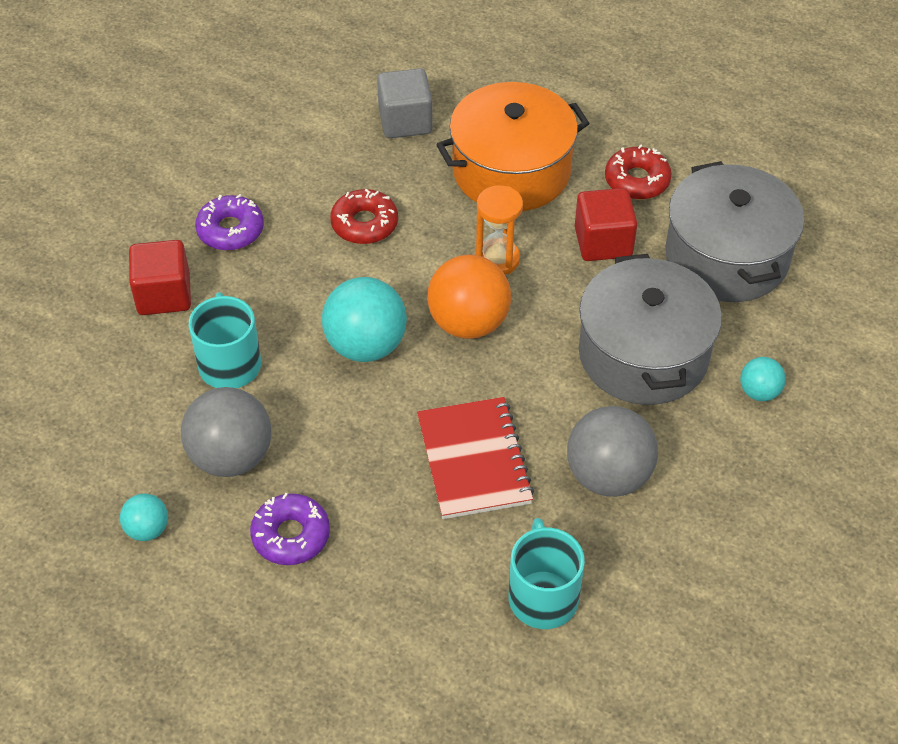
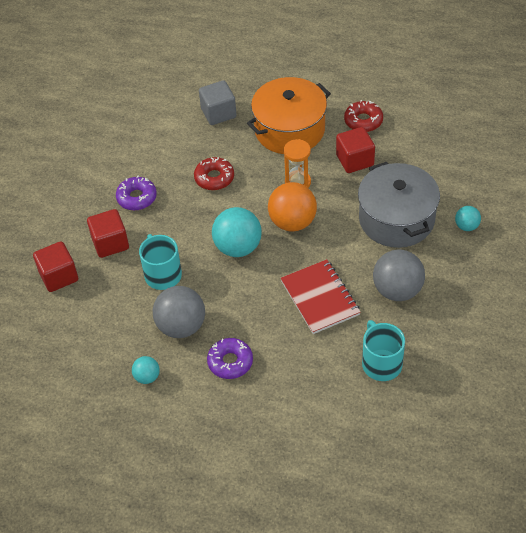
camera: 10 degrees left, 0 degrees up
grey pot [665,161,804,302] -> none
none -> red cube [33,241,78,292]

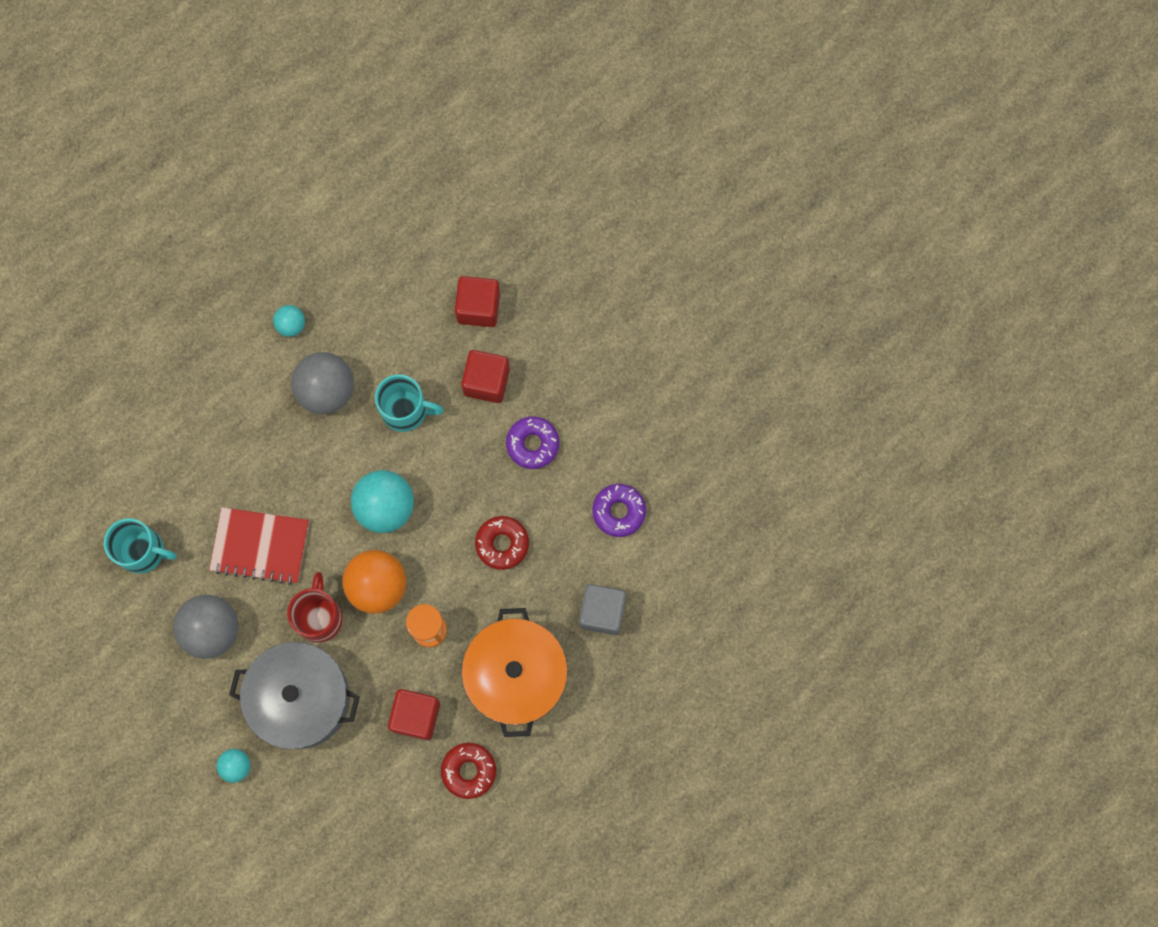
camera: 120 degrees right, 25 degrees up
purple donut [207,338,253,379] -> purple donut moved to [592,484,646,537]
none -> red mug [287,572,343,643]

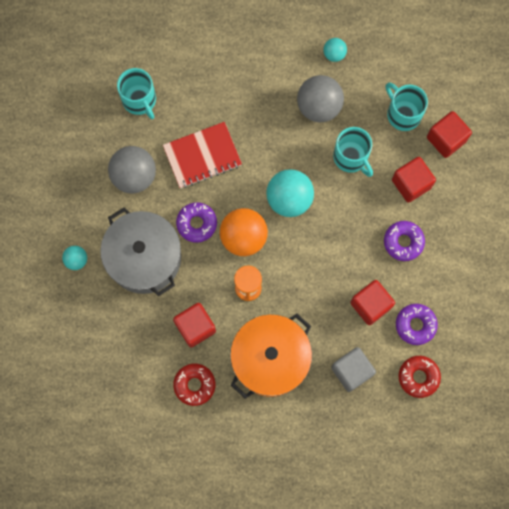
camera: 45 degrees right, 0 degrees up
red notebook [209,507,309,585] -> red notebook turned 75 degrees counterclockwise [163,122,242,189]
red mug [287,572,343,643] -> purple donut [176,202,217,243]
red donut [475,516,529,570] -> red donut moved to [398,356,441,398]
none -> red cube [350,280,395,325]
none -> turquoise mug [386,82,428,131]

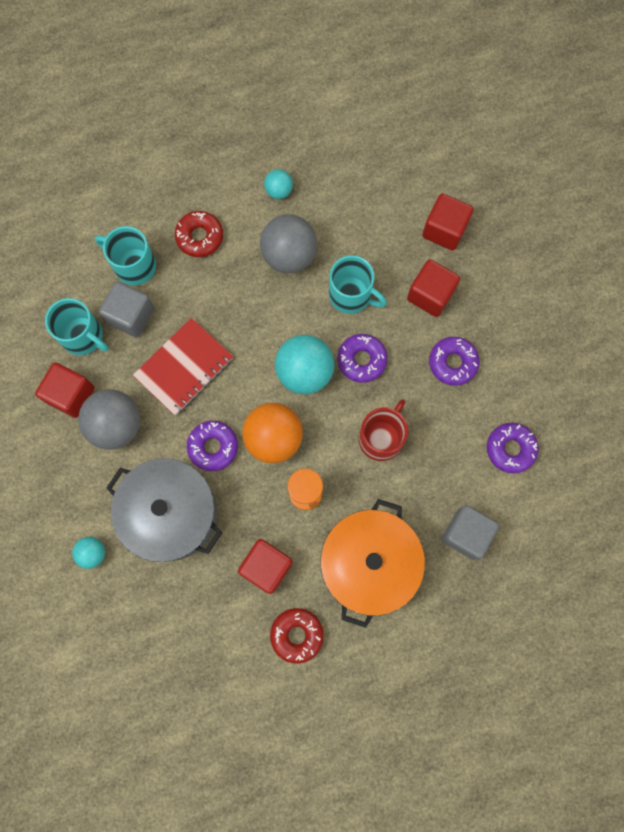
camera: 25 degrees left, 0 degrees up
red cube [350,280,395,325] -> red cube moved to [35,363,95,418]
turquoise mug [386,82,428,131] -> turquoise mug moved to [95,226,156,285]
red donut [398,356,441,398] -> red donut moved to [175,211,223,257]
none -> grey cube [99,282,154,337]
none -> purple donut [338,334,387,383]
none -> red mug [359,399,408,461]

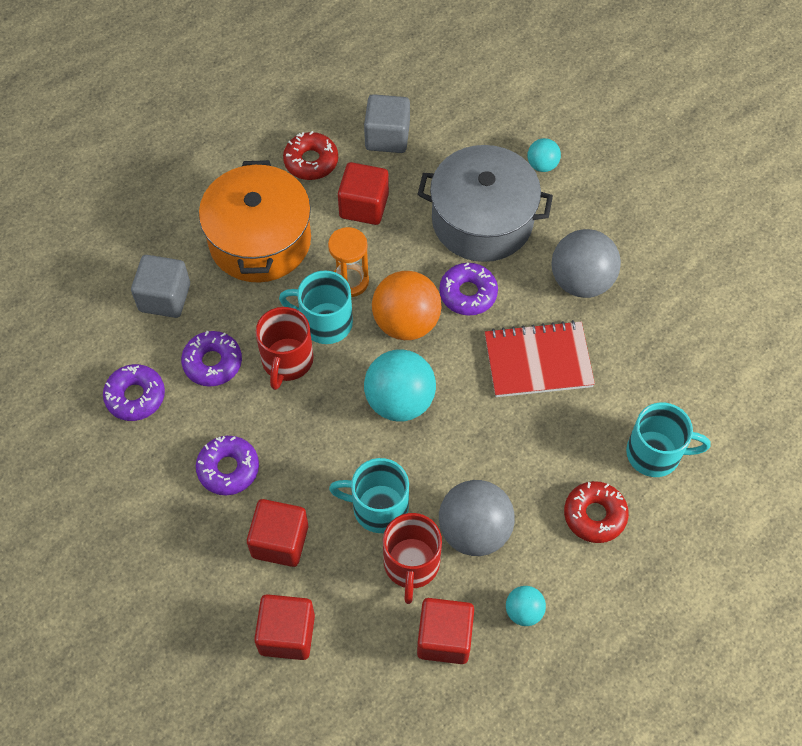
camera: 160 degrees right, 15 degrees down
red cube [35,363,95,418] -> red cube moved to [417,598,474,664]
turquoise mug [45,298,109,355] -> turquoise mug moved to [279,270,353,344]
grey cube [99,282,154,337] -> grey cube moved to [364,94,410,153]
red notebook [133,318,233,416] -> red notebook turned 60 degrees clockwise [485,320,595,397]
purple donut [338,334,387,383] -> purple donut moved to [181,331,242,387]
none -> red mug [383,513,442,604]

